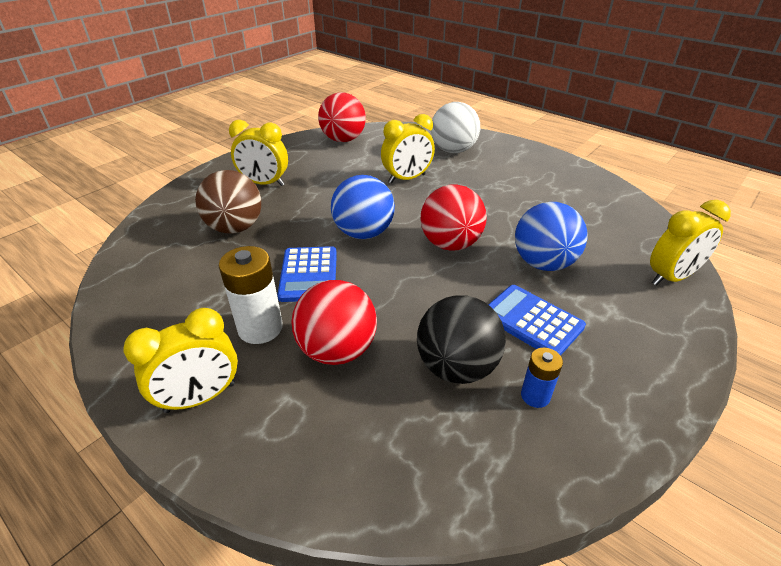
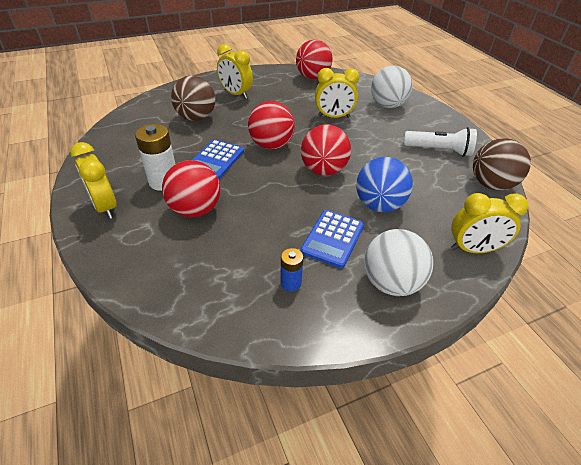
camera: 25 degrees right, 5 degrees up
yellow clock [124,308,238,413] -> yellow clock turned 60 degrees clockwise [70,142,117,219]
blue ball [331,175,395,239] -> red ball [248,101,295,149]
black ball [417,295,506,384] -> none
blue calculator [488,285,586,356] -> blue calculator turned 135 degrees counterclockwise [300,210,364,268]
none -> white ball [364,229,433,296]
none -> white flashlight [404,127,477,157]
none -> brown ball [473,138,531,191]

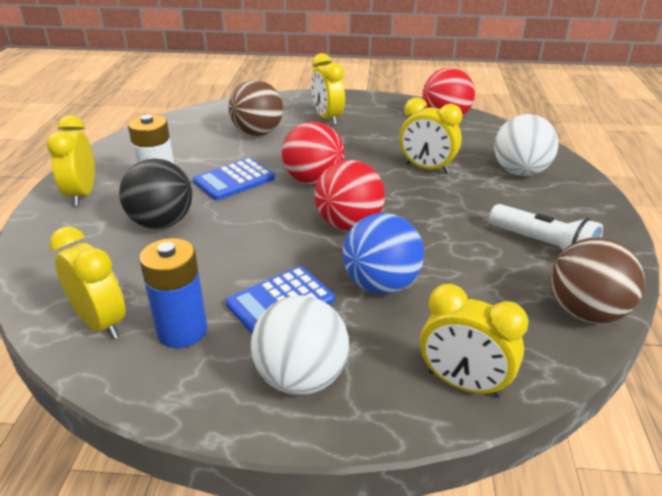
camera: 30 degrees right, 10 degrees down
red ball [162,160,220,217] -> black ball [119,158,192,229]
blue battery [280,248,303,291] -> blue battery [139,238,207,348], size x1.74
none -> yellow clock [49,226,126,339]

